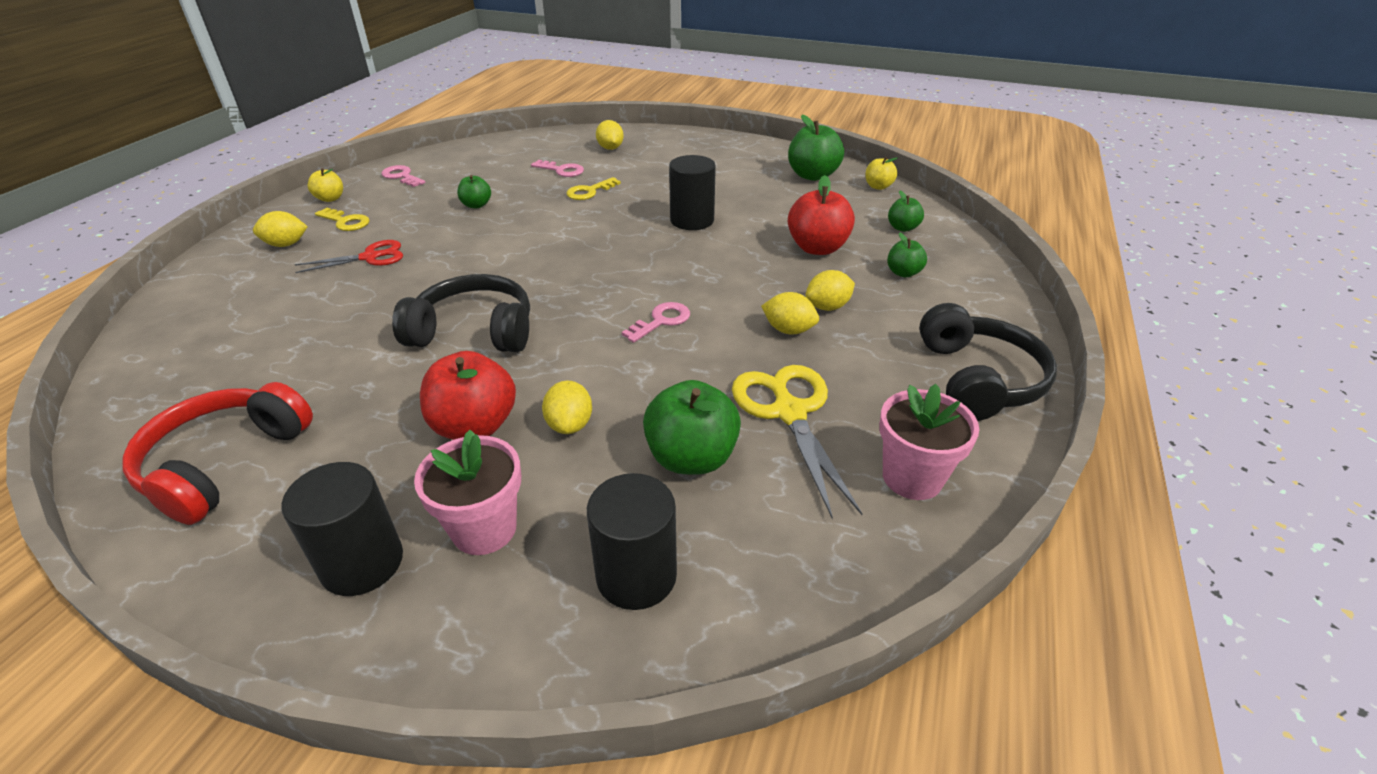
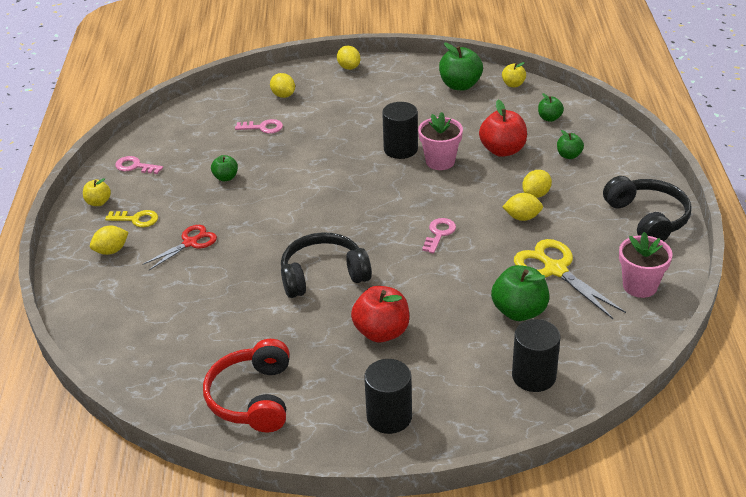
camera: 20 degrees left, 0 degrees up
pink flower pot [414,430,521,555] -> pink flower pot moved to [418,112,463,170]
yellow lemon [542,380,592,434] -> yellow lemon moved to [337,46,360,70]
yellow key [566,177,621,200] -> none

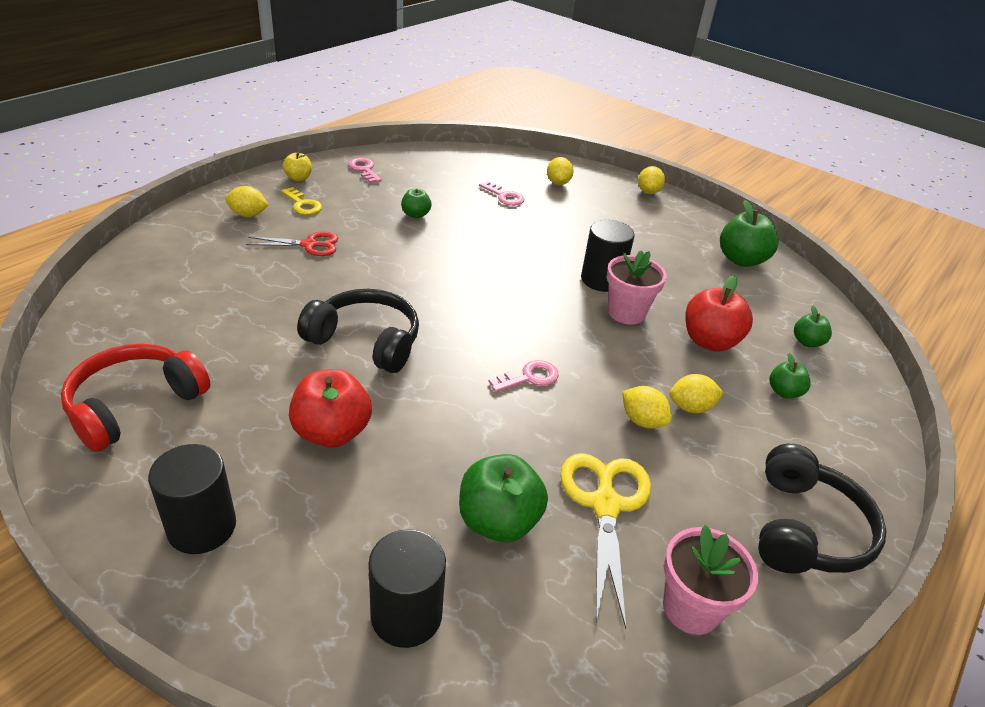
camera: 35 degrees right, 0 degrees up
yellow apple [502,62,526,87] -> none

